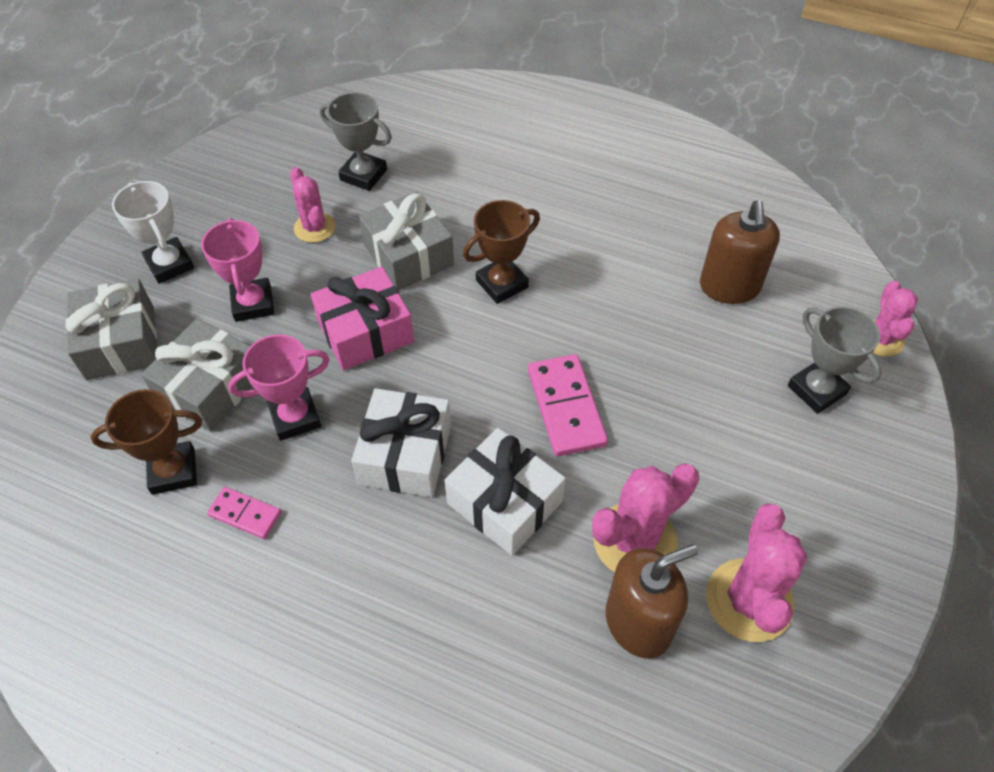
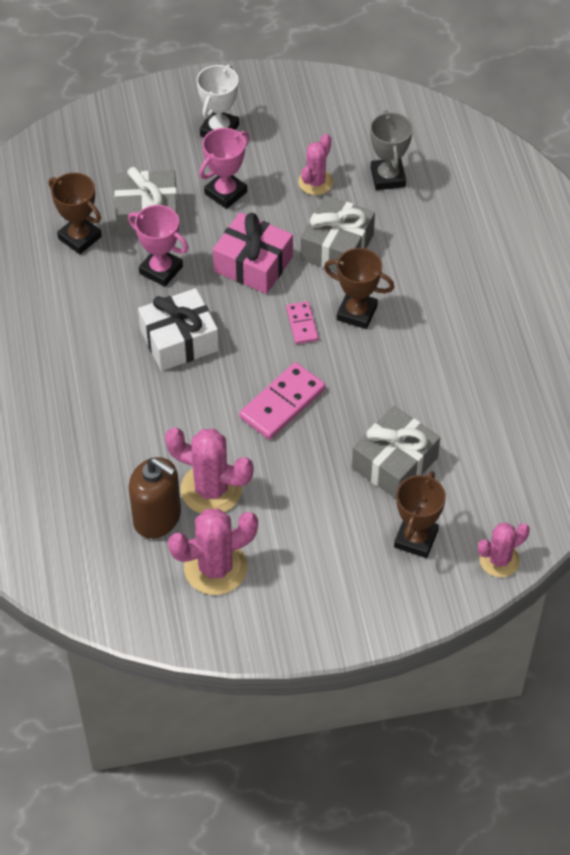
camera: 55 degrees right, 0 degrees up
grey gift [65,279,157,380] -> grey gift moved to [352,406,440,499]
pink domino [207,487,281,539] -> pink domino moved to [286,301,319,344]
white gift [444,428,565,556] -> none
brown soap dispenser [700,200,780,304] -> none
grey trophy [788,306,882,414] -> brown trophy [394,471,446,558]

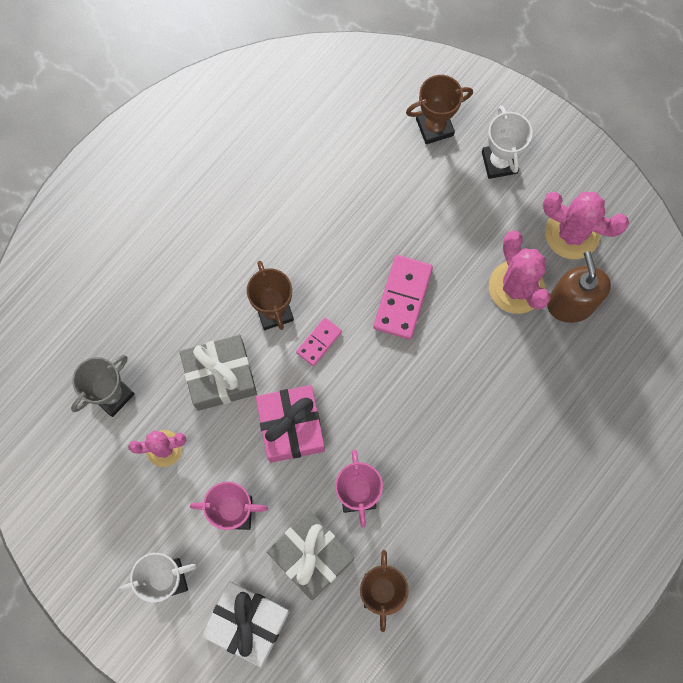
camera: 130 degrees left, 20 degrees up
white gift [138,288,219,371] -> white gift moved to [202,581,290,667]
pink domino [239,362,325,439] -> pink domino turned 75 degrees counterclockwise [373,255,433,339]
grey gift [352,406,440,499] -> none
pink cactus [478,523,530,577] -> none
none -> white trophy [482,105,533,179]

